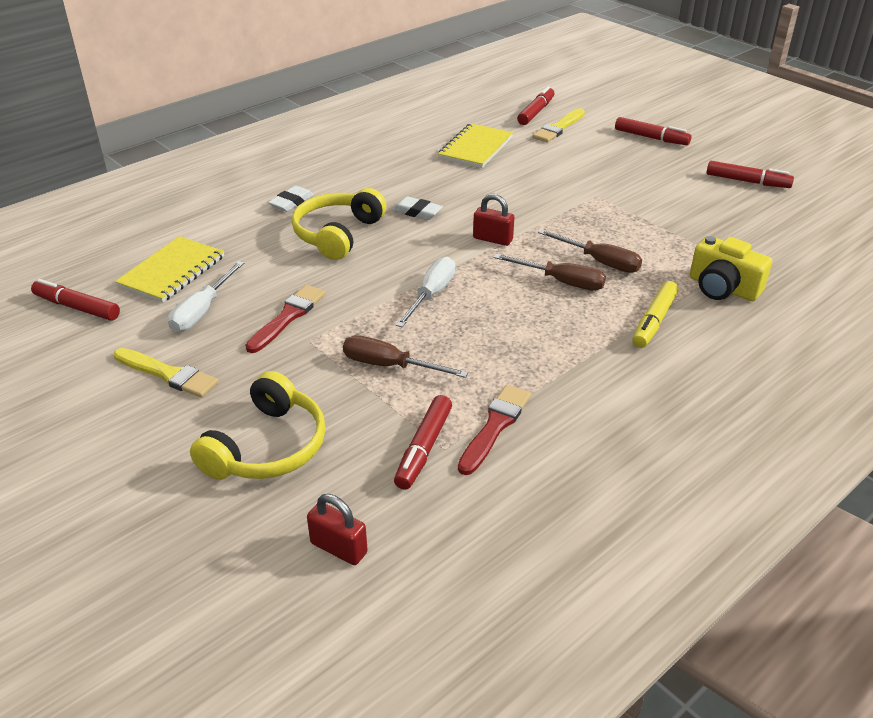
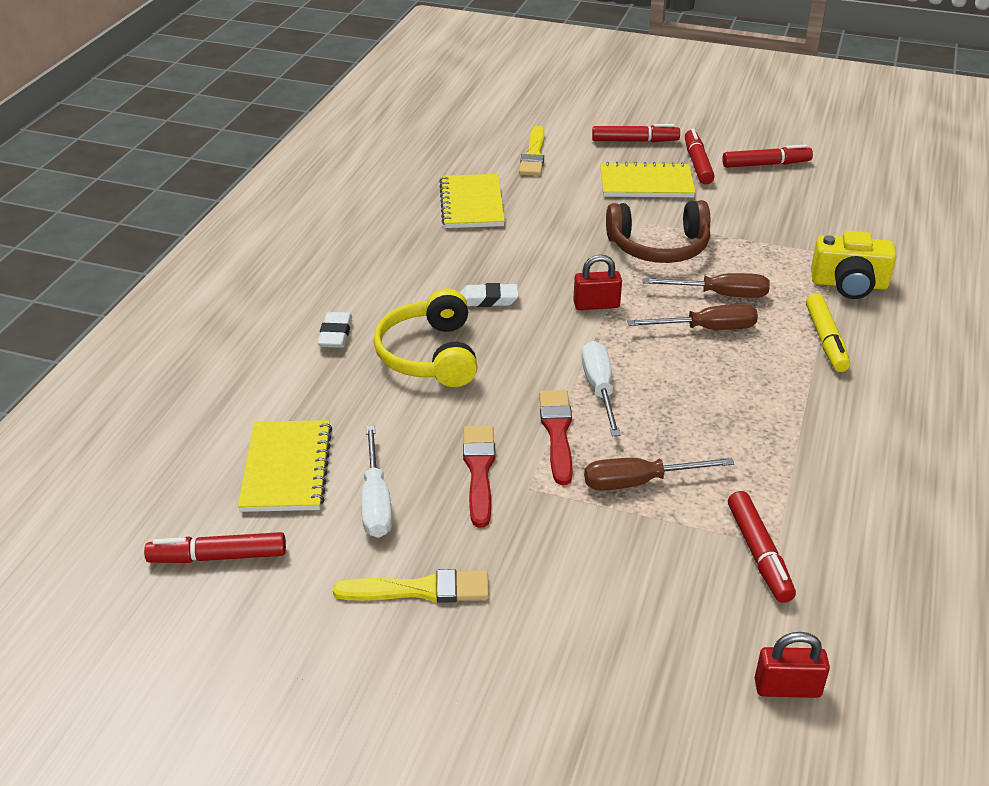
camera: 30 degrees left, 0 degrees up
yellow headphones [190,371,326,480] -> none
red brush [458,385,531,475] -> red brush moved to [539,390,572,485]
red marker [517,86,554,125] -> red marker moved to [685,129,715,184]
none -> yellow notebook [600,162,696,197]
none -> brown headphones [606,200,710,263]

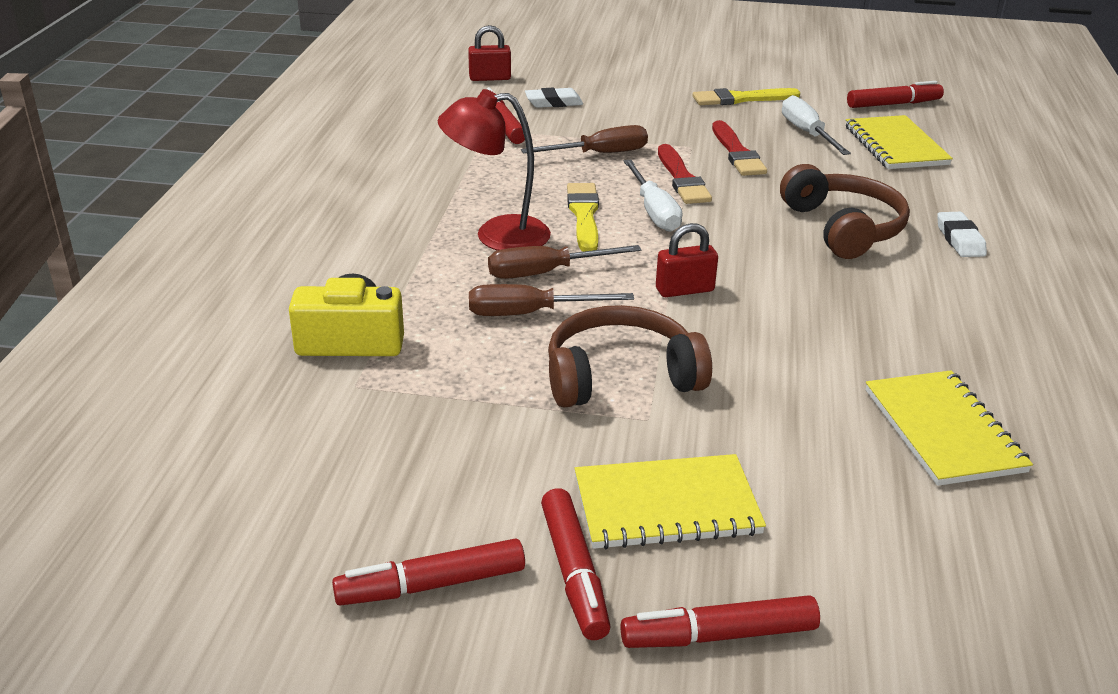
camera: 170 degrees right, 5 degrees down
yellow headphones [373,288,478,387] -> brown headphones [780,164,910,259]
white eraser [460,283,518,307] -> white eraser moved to [525,88,583,108]
yellow brush [519,126,545,176] -> yellow brush moved to [567,183,599,252]
yellow marker [806,293,850,372] -> none
none -> red lamp [438,89,551,251]

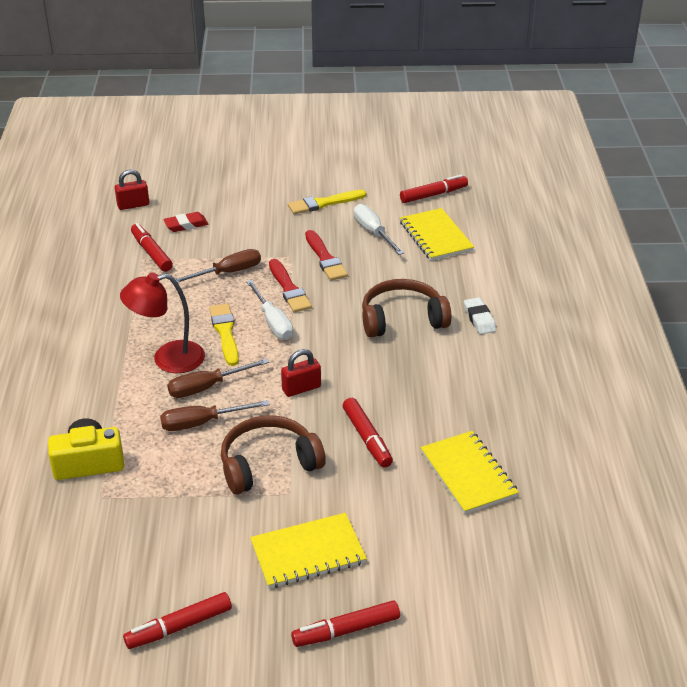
camera: 10 degrees left, 5 degrees up
white eraser [525,88,583,108] -> red eraser [163,212,208,232]
red marker [541,488,611,640] -> red marker moved to [343,398,393,468]
brown headphones [780,164,910,259] -> brown headphones turned 75 degrees counterclockwise [362,279,451,337]

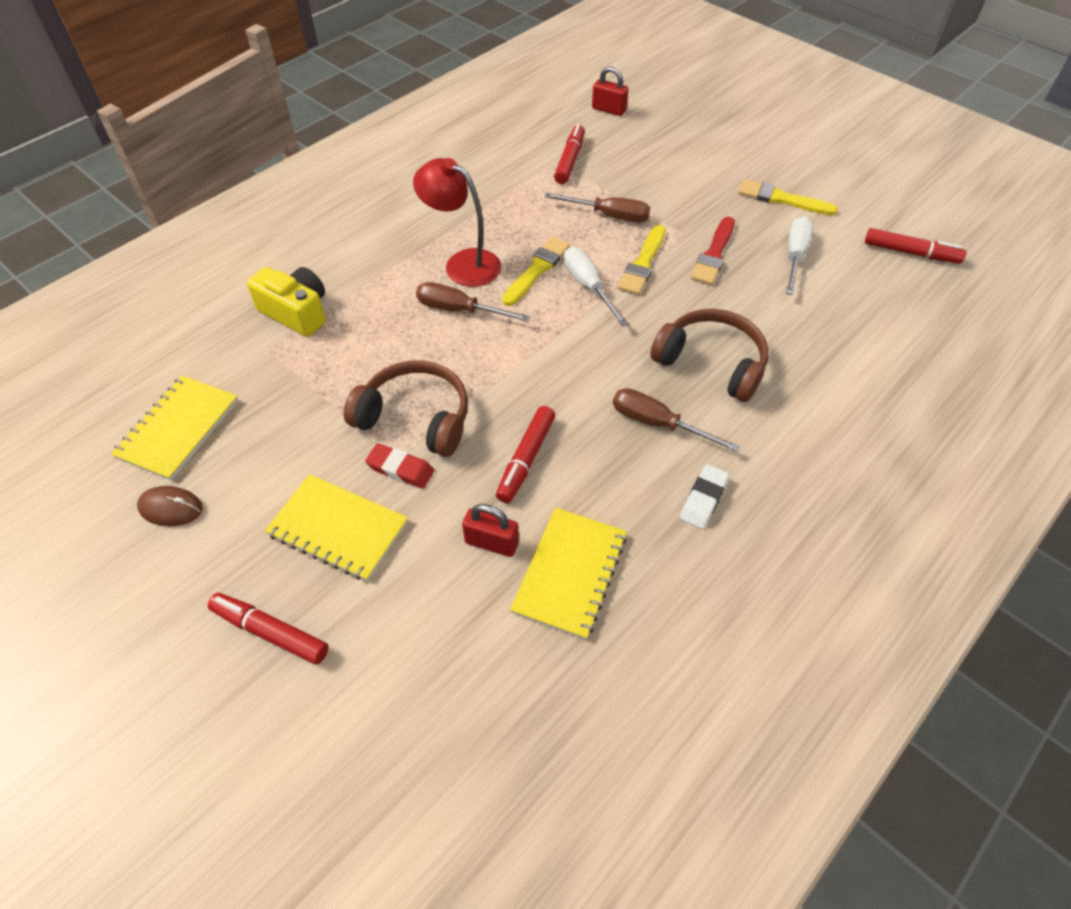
camera: 45 degrees right, 15 degrees up
red marker [123,592,232,649] -> brown mouse [137,486,203,527]
brown screwdriver [160,400,270,431] -> brown screwdriver moved to [613,388,740,452]
red eraser [163,212,208,232] -> red eraser moved to [365,443,434,489]
white screwdriver [246,280,293,340] -> white screwdriver turned 135 degrees clockwise [564,247,629,327]
red brush [269,259,312,313] -> yellow brush [618,225,665,295]
red padlock [281,349,321,397] -> red padlock moved to [462,504,519,557]
yellow notebook [400,208,474,261] -> yellow notebook moved to [111,376,238,481]
white eraser [464,297,496,334] -> white eraser moved to [680,464,730,529]

